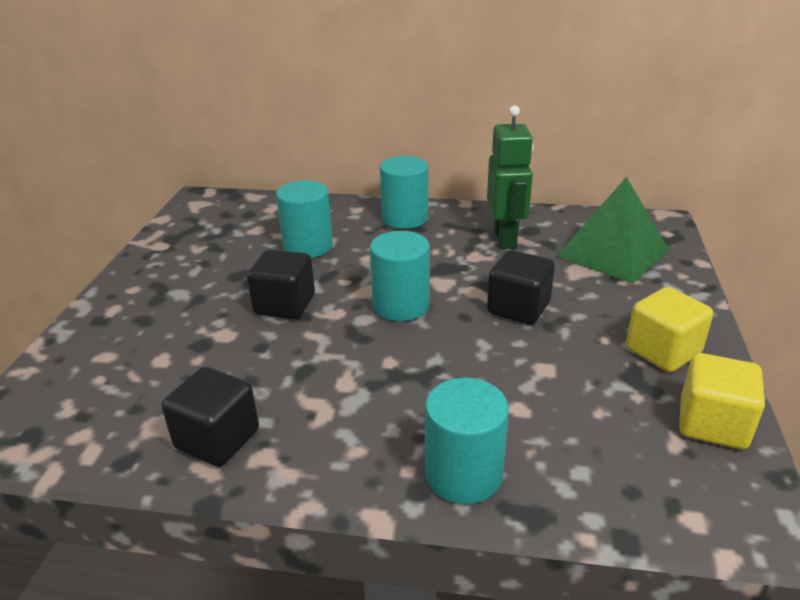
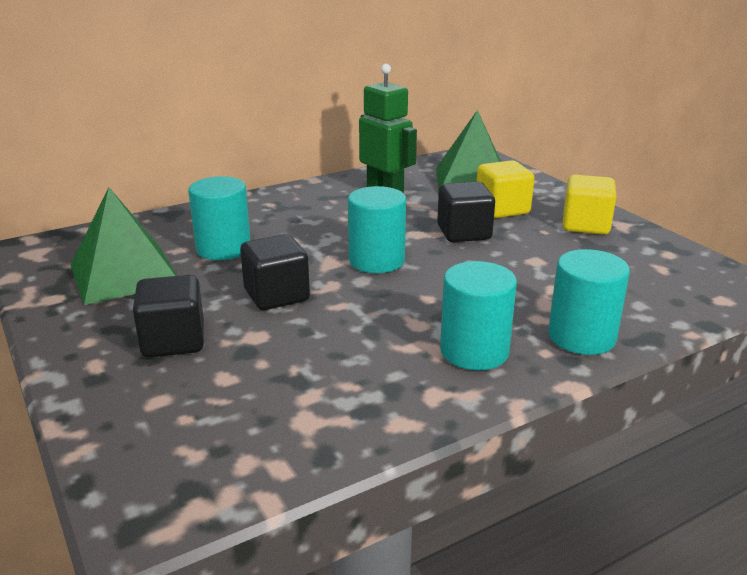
camera: 40 degrees left, 5 degrees down
black cube [162,367,259,467] -> black cube moved to [133,275,204,357]
turquoise cylinder [380,156,428,229] -> turquoise cylinder moved to [440,261,517,370]
yellow cube [679,353,765,449] -> yellow cube moved to [477,160,535,218]
none -> green pyramid [71,188,177,305]

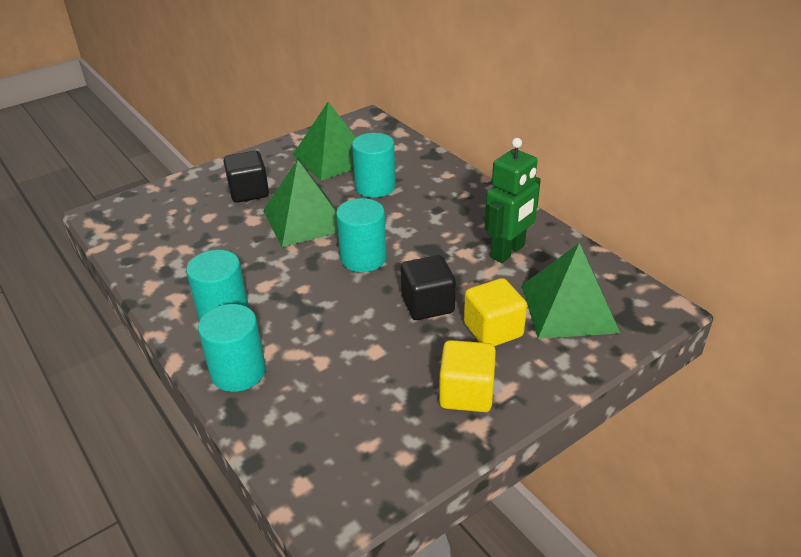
camera: 85 degrees right, 10 degrees up
black cube [240,234,310,310] -> green pyramid [263,159,338,247]

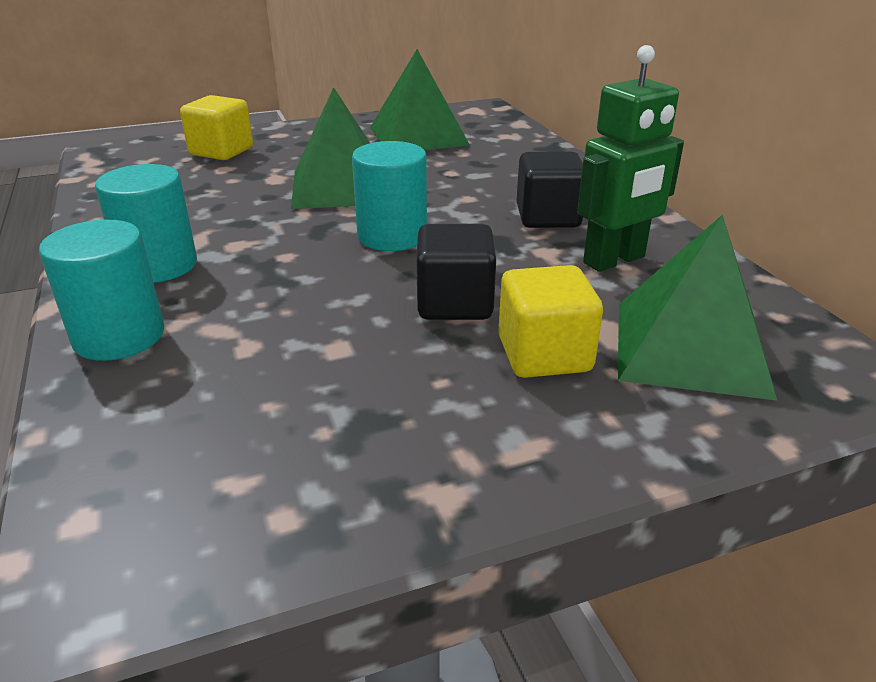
camera: 15 degrees right, 5 degrees down
black cube [224,151,269,203] -> black cube moved to [517,151,583,228]
turquoise cylinder [352,133,396,198] -> none
yellow cube [439,340,496,412] -> yellow cube moved to [180,95,253,160]

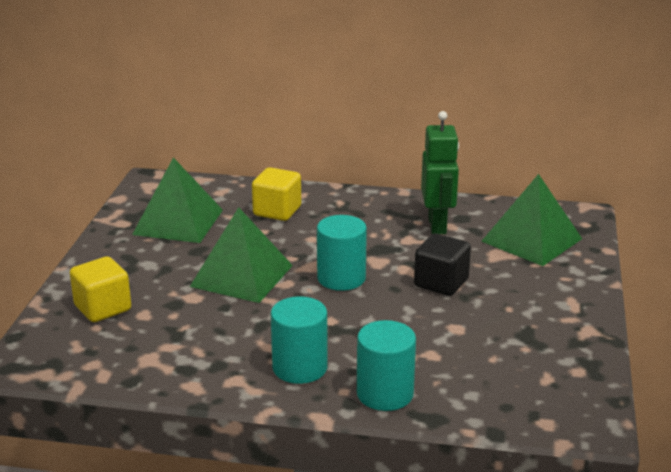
camera: 60 degrees left, 5 degrees down
yellow cube [498,265,603,378] -> yellow cube moved to [252,167,301,221]
black cube [517,151,583,228] -> none

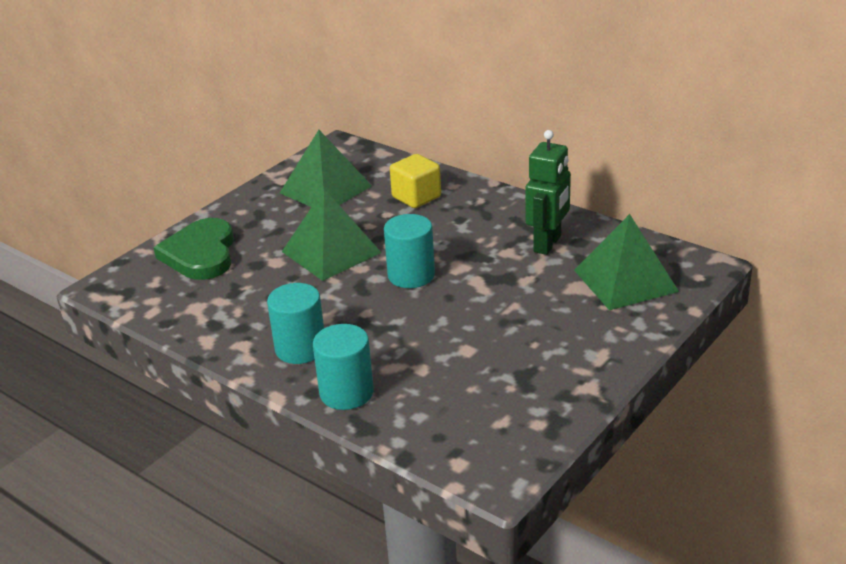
camera: 30 degrees right, 5 degrees up
yellow cube [70,256,131,322] -> green heart [154,218,234,280]
black cube [414,234,471,296] -> none

